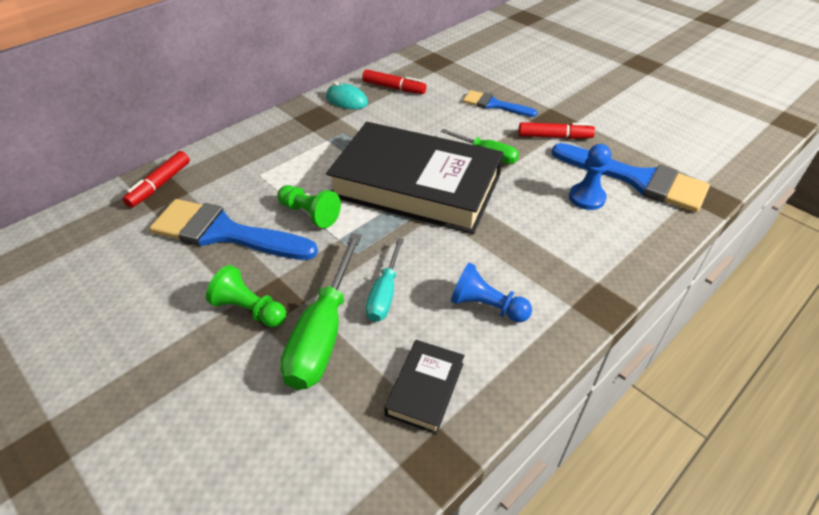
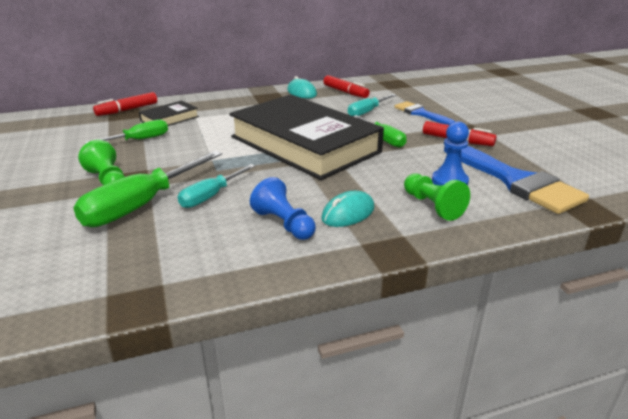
camera: 25 degrees right, 15 degrees down
blue brush [150,199,318,260] -> green screwdriver [85,120,168,144]
green pawn [277,185,341,228] -> green pawn moved to [404,174,470,221]
black book [384,340,465,434] -> black book moved to [139,100,199,126]
none -> turquoise mouse [321,191,374,227]
none -> turquoise screwdriver [348,94,396,116]

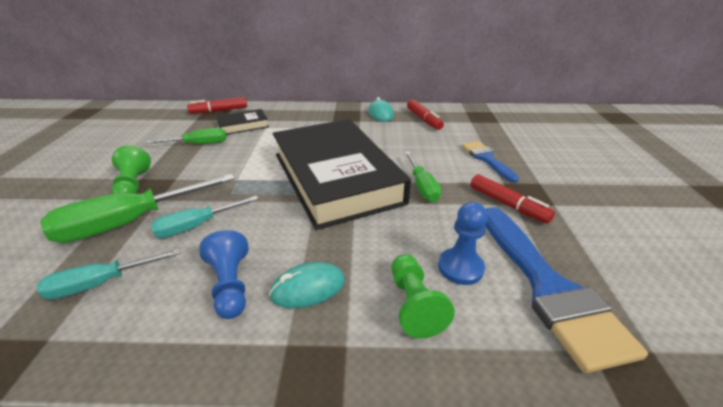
camera: 20 degrees right, 5 degrees up
turquoise screwdriver [348,94,396,116] -> turquoise screwdriver moved to [37,249,180,300]

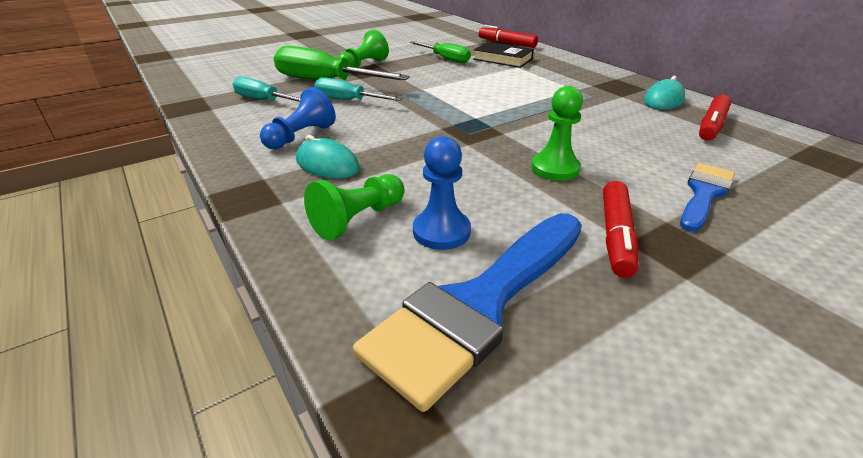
camera: 55 degrees right, 0 degrees up
black book [273,119,411,230] -> none
green screwdriver [404,152,441,202] -> green pawn [531,86,583,181]

